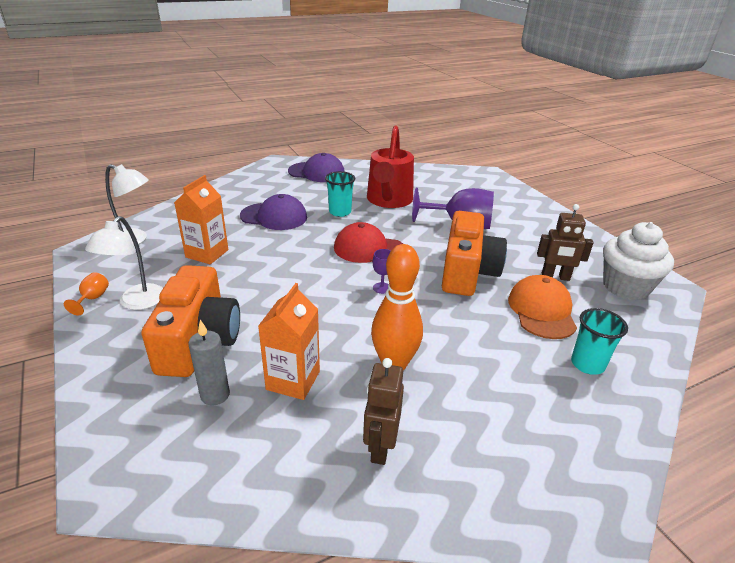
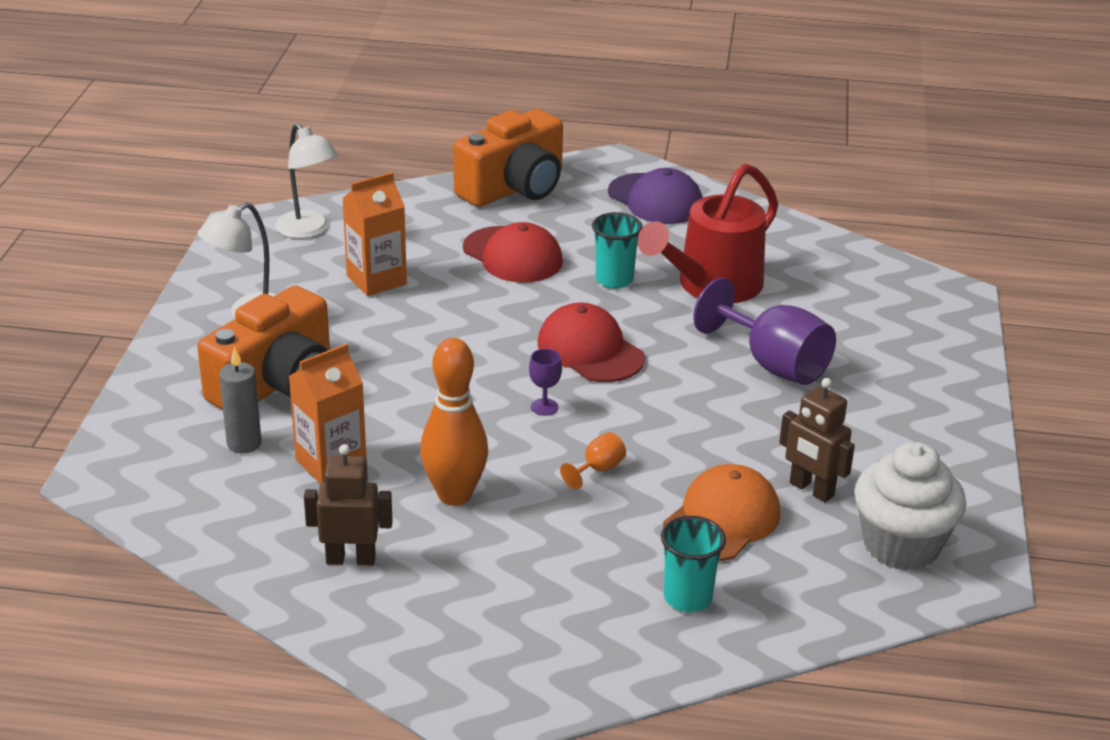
camera: 35 degrees right, 0 degrees up
orange goblet [64,272,109,315] -> orange goblet moved to [560,432,626,489]
purple cap [240,194,307,230] -> red cap [463,222,563,283]
brown robot [363,358,404,465] -> brown robot turned 45 degrees clockwise [304,444,393,565]
orange camera [442,211,507,296] -> orange camera moved to [453,109,563,207]

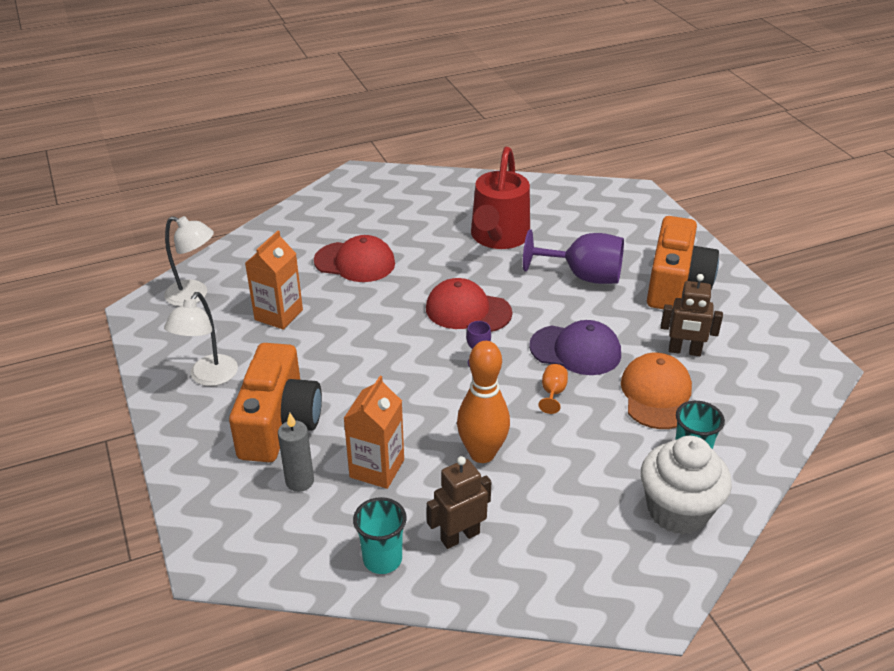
camera: 30 degrees left, 5 degrees up
orange camera [453,109,563,207] -> orange camera moved to [647,216,719,309]
turquoise cup [592,212,643,289] -> turquoise cup moved to [353,497,407,574]
purple cap [608,168,703,224] -> purple cap moved to [529,320,621,375]
white cupcake [854,442,966,570] -> white cupcake moved to [641,436,732,535]

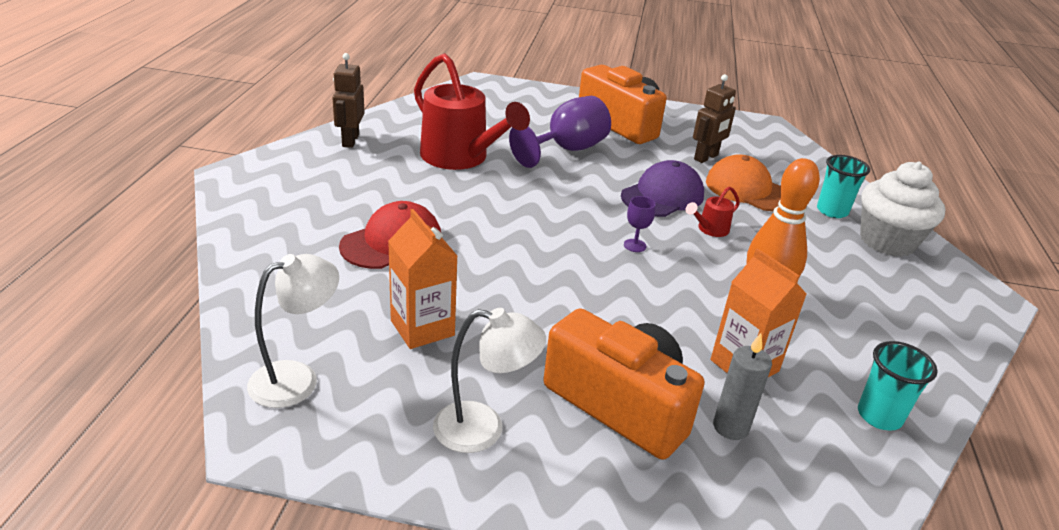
camera: 60 degrees left, 5 degrees down
white lamp [164,292,238,386] -> white lamp turned 45 degrees counterclockwise [433,308,546,453]
red cap [426,278,512,332] -> none
brown robot [427,456,491,549] -> brown robot moved to [332,53,365,148]
orange goblet [538,364,568,414] -> red watering can [685,186,740,237]

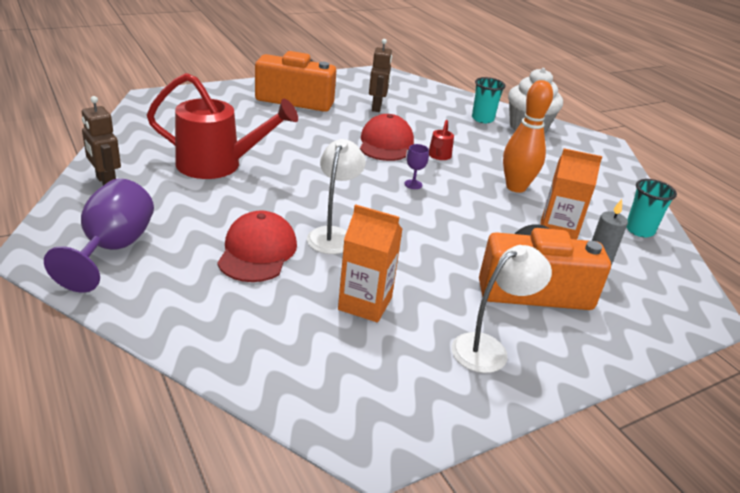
camera: 40 degrees left, 0 degrees up
white lamp [247,254,339,408] -> white lamp moved to [307,139,366,254]
purple goblet [509,96,611,168] -> purple goblet moved to [44,179,154,293]
purple cap [621,160,704,217] -> red cap [360,114,414,161]
orange cap [706,154,781,211] -> none

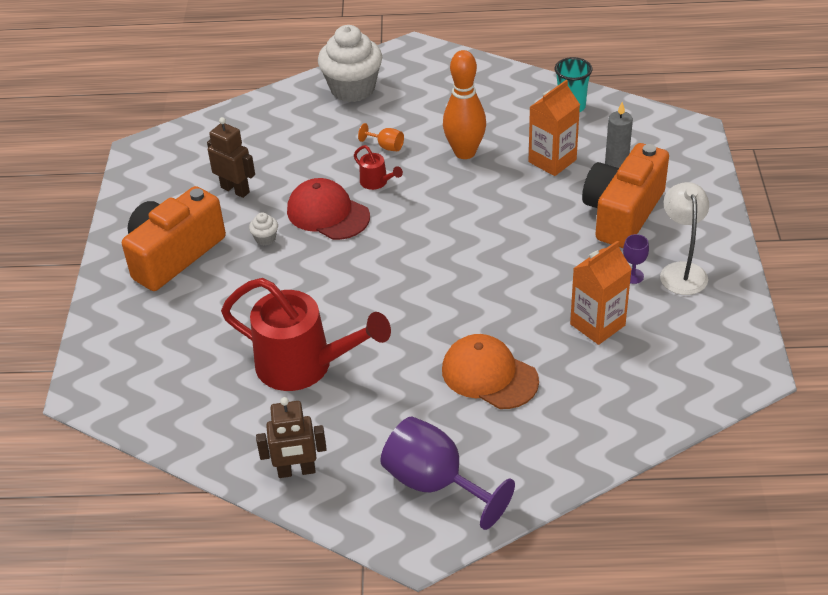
camera: 55 degrees left, 10 degrees up
red watering can [147,73,298,179] -> red watering can turned 75 degrees clockwise [221,278,391,391]
red cap [217,210,297,282] -> orange cap [442,334,539,409]
white lamp [307,139,366,254] -> none
purple goblet [404,144,429,189] -> purple goblet moved to [623,234,649,284]
turquoise cup [472,77,506,123] -> none
none -> white cupcake [249,212,278,246]
none -> orange goblet [358,123,404,151]

